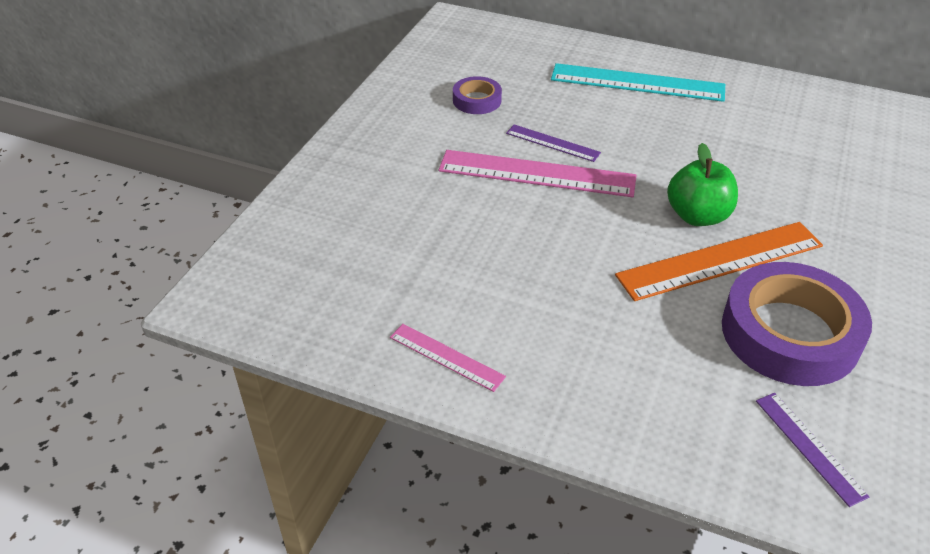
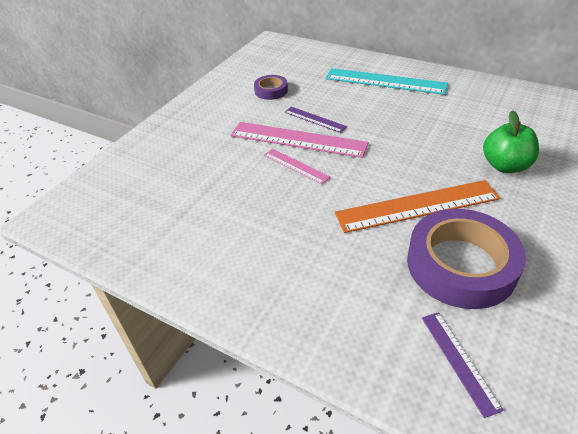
camera: 10 degrees right, 0 degrees up
pink ruler [390,324,506,392] -> pink ruler moved to [264,149,331,184]
green apple [667,143,738,226] -> green apple moved to [483,110,539,173]

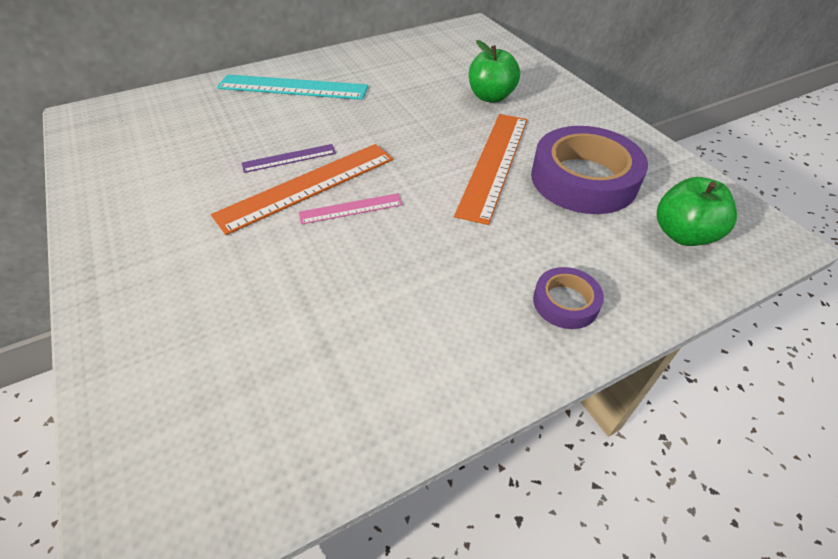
camera: 60 degrees left, 5 degrees up
pink ruler [231,122,369,158] -> orange ruler [211,144,393,235]
purple tape [254,75,288,100] -> purple tape moved to [533,267,604,329]
turquoise ruler [325,68,448,95] -> turquoise ruler turned 45 degrees clockwise [217,74,368,100]
purple ruler [422,312,504,418] -> green apple [657,177,737,246]

